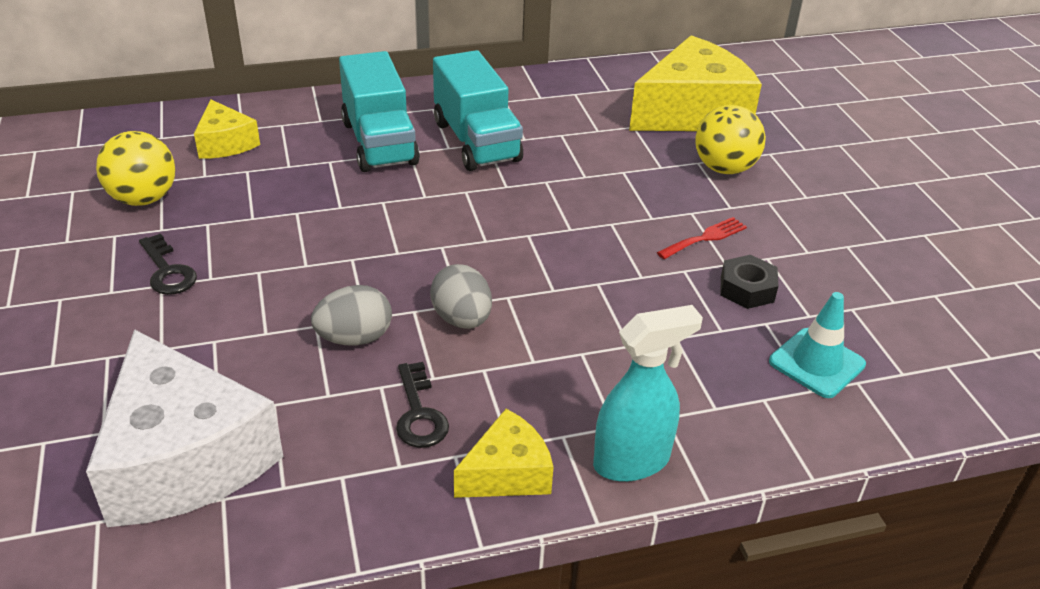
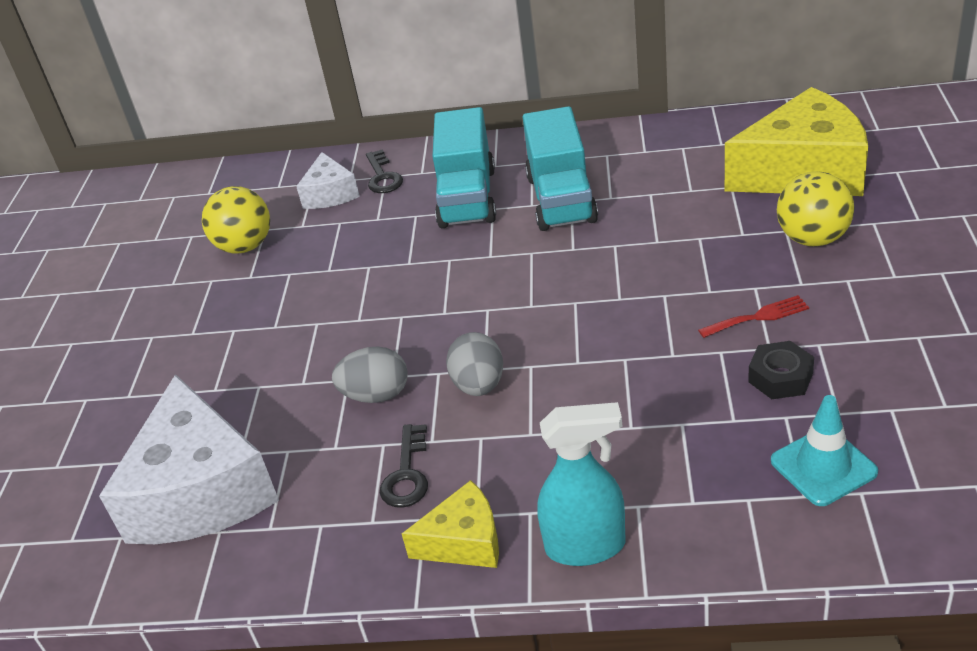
camera: 25 degrees right, 0 degrees up
black key [139,234,197,295] -> black key moved to [366,149,403,193]
yellow cheese [194,99,260,159] -> white cheese [296,152,360,209]

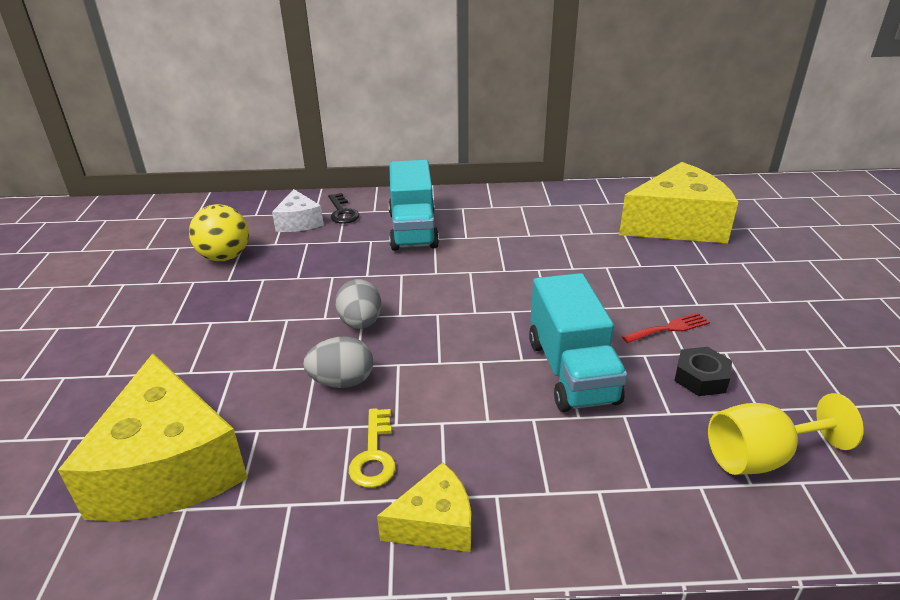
camera: 10 degrees left, 5 degrees down
white cheese [99,374,279,544] -> yellow cheese [58,353,248,521]
black key [380,424,428,508] -> yellow key [349,408,396,488]
grey egg [446,332,503,396] -> grey egg moved to [335,279,382,329]
turquoise truck [523,106,598,231] -> turquoise truck moved to [529,273,628,412]
turquoise spray bottle [537,402,626,566] -> none
turquoise traffic cone [771,395,878,506] -> yellow goblet [708,393,864,475]
yellow ball [777,172,854,246] -> none

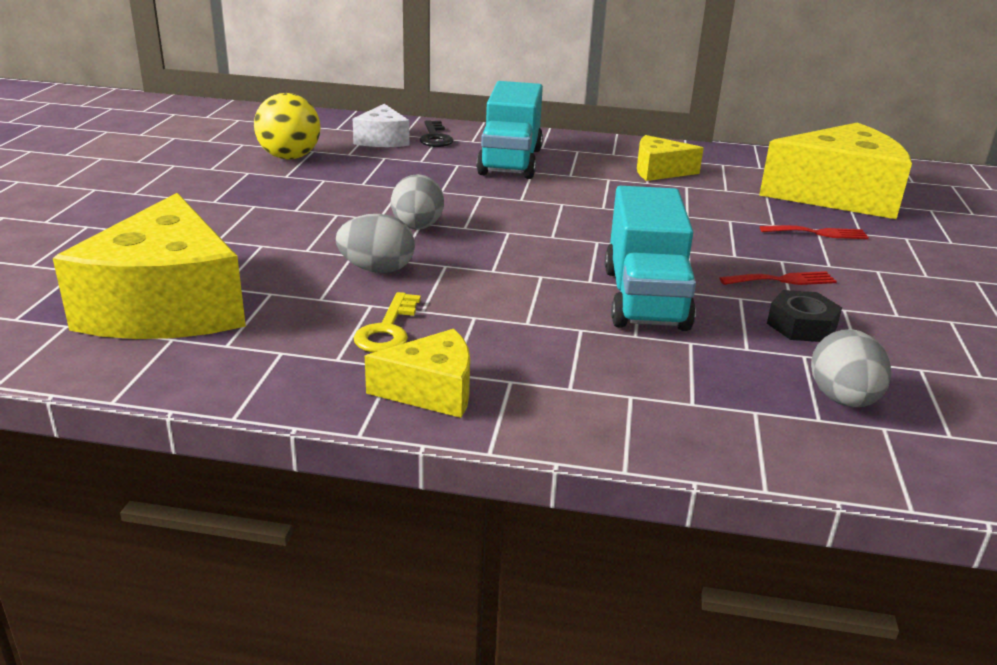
camera: 10 degrees right, 5 degrees down
yellow goblet [708,393,864,475] -> grey egg [811,329,891,407]
none -> yellow cheese [637,135,703,181]
none -> red fork [760,225,869,239]

